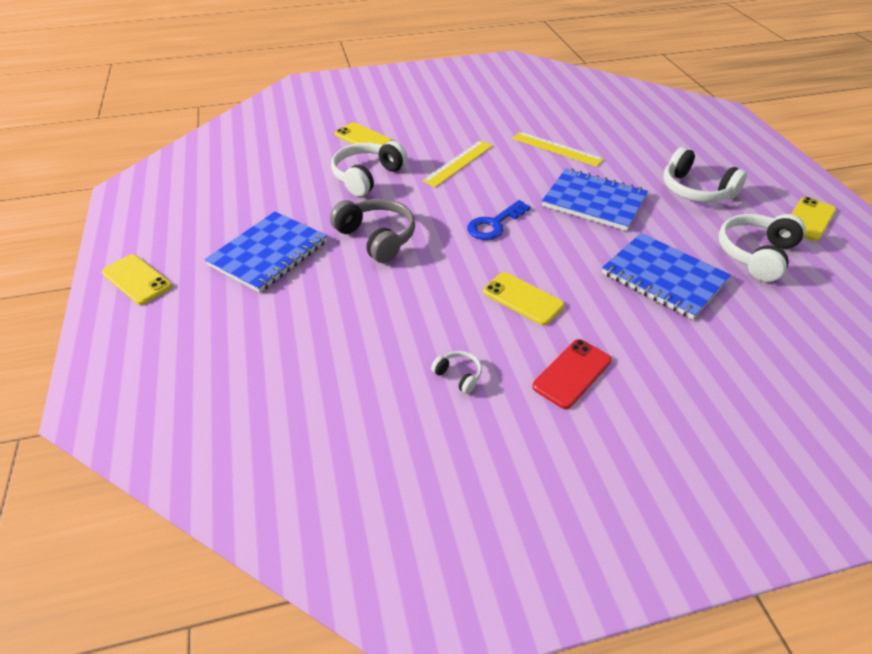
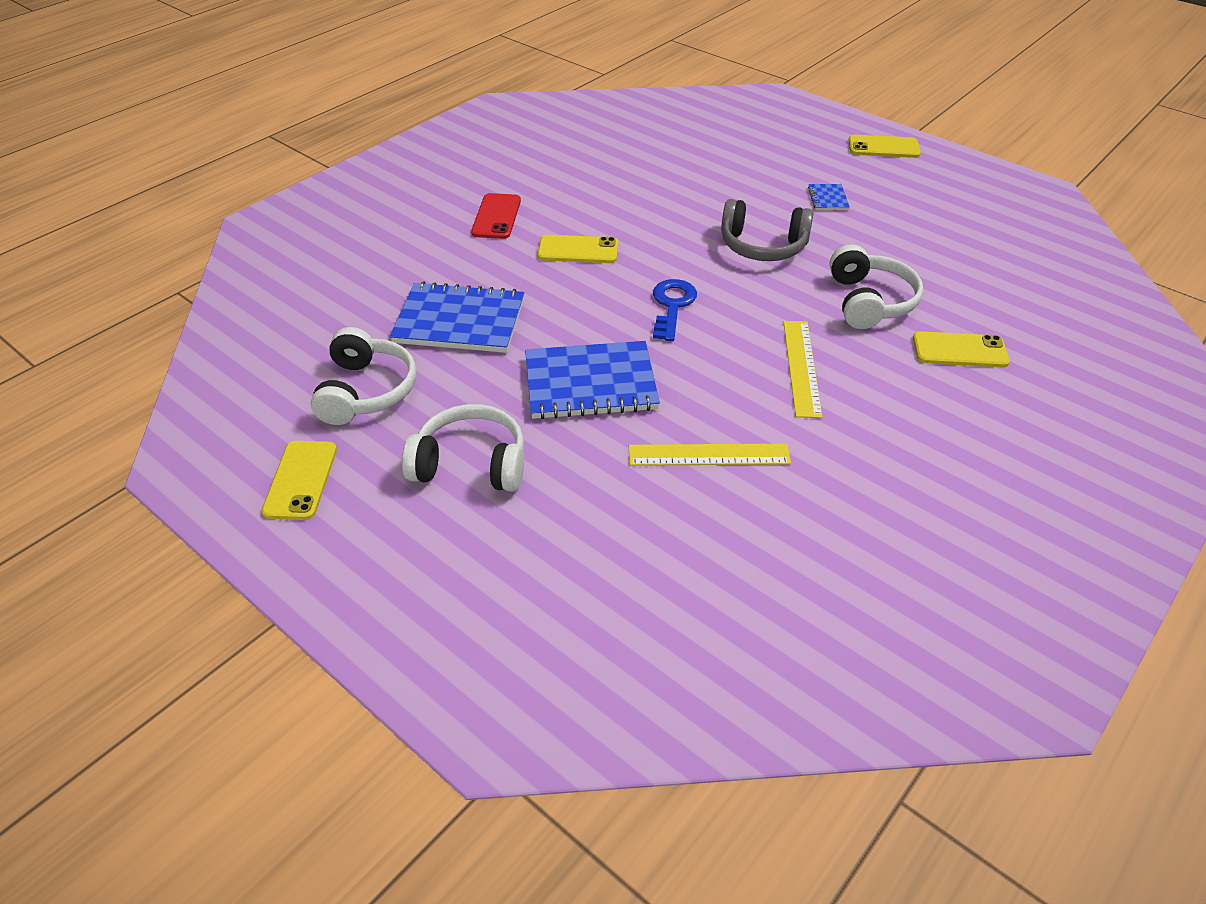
camera: 145 degrees right, 0 degrees up
blue notebook [205,211,327,293] -> blue notebook [808,184,850,210], size x0.44
white headphones [431,351,482,394] -> none

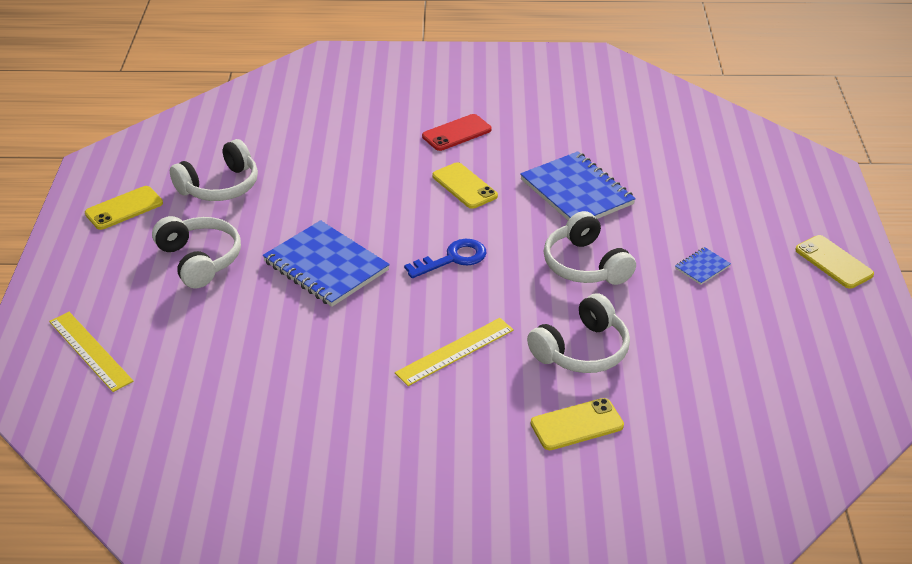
camera: 50 degrees right, 5 degrees down
blue notebook [390,282,525,353] -> blue notebook moved to [520,151,636,220]
yellow ruler [629,444,791,466] -> yellow ruler moved to [49,312,133,392]
grey headphones [721,199,813,261] -> white headphones [544,211,636,285]
yellow phone [913,331,1010,367] -> yellow phone turned 75 degrees counterclockwise [531,398,624,450]

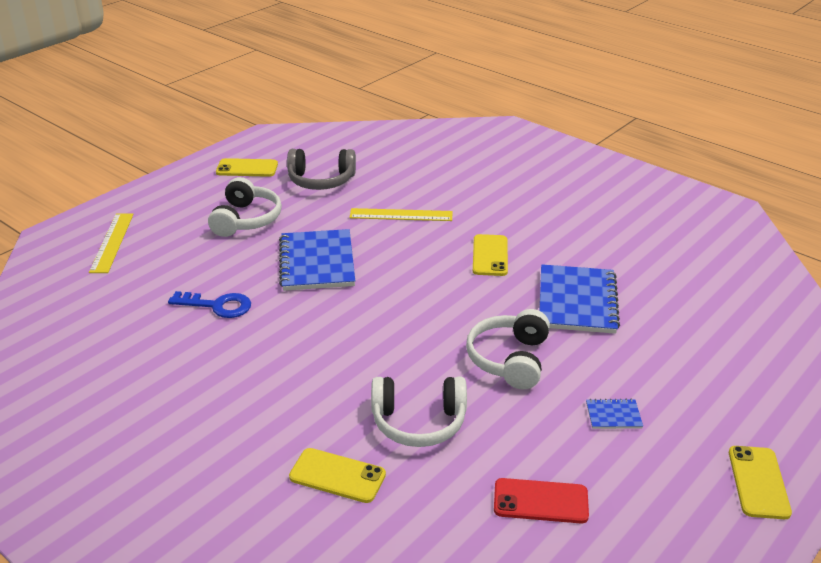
camera: 40 degrees right, 5 degrees down
white headphones [170,139,258,201] -> grey headphones [287,149,356,190]
yellow ruler [395,318,514,386] -> yellow ruler moved to [349,208,453,221]
blue key [404,239,487,278] -> blue key moved to [168,291,251,318]
red phone [422,114,492,151] -> red phone moved to [494,478,589,523]

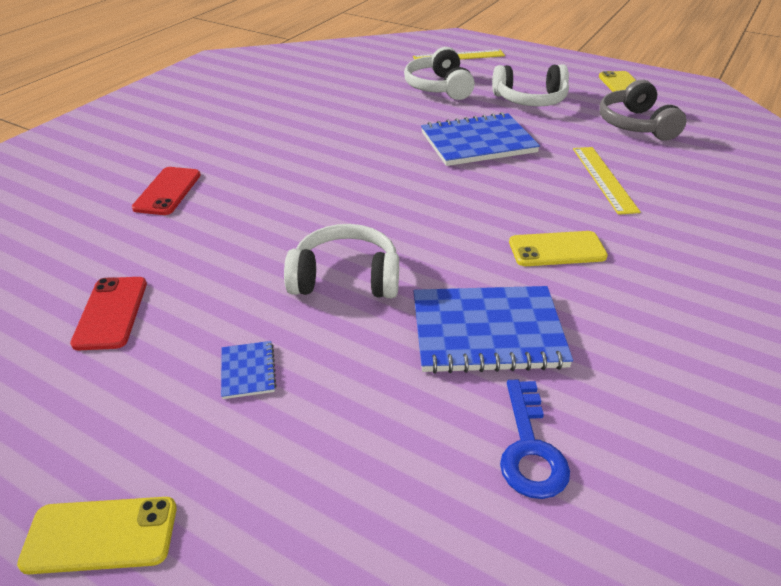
camera: 80 degrees right, 5 degrees up
blue key [168,291,251,318] -> blue key moved to [500,379,570,499]
yellow phone [289,448,386,503] -> red phone [132,167,201,215]
white headphones [371,377,467,447] -> white headphones moved to [404,47,475,100]

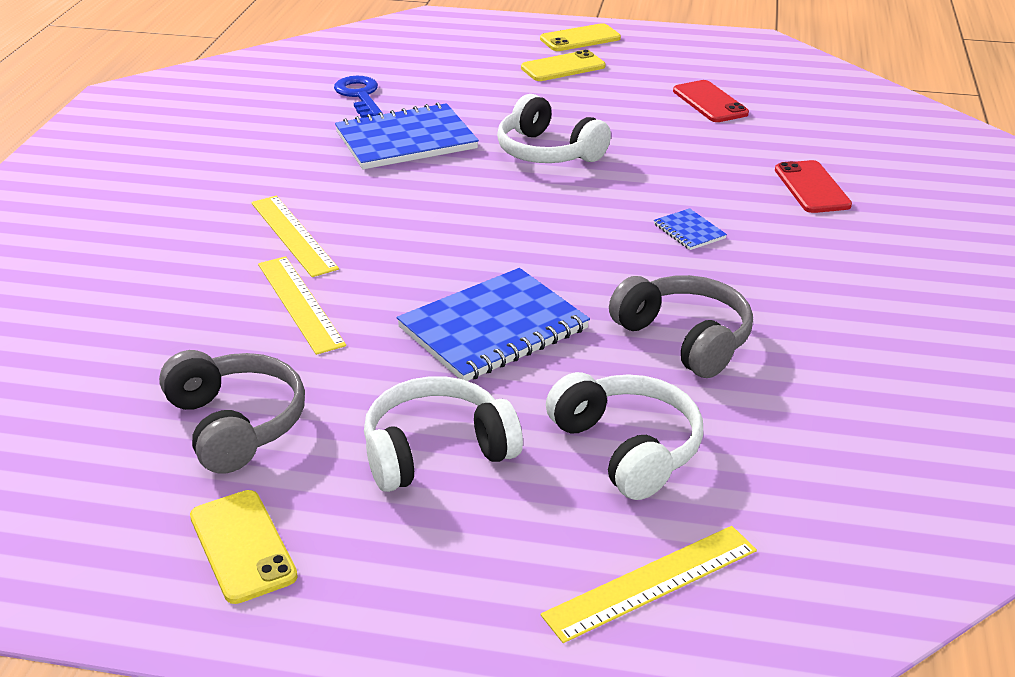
camera: 160 degrees right, 5 degrees down
blue notebook [221,341,277,399] -> blue notebook moved to [654,208,727,250]
white headphones [284,224,399,298] -> white headphones turned 60 degrees clockwise [497,94,611,163]
yellow phone [509,231,608,266] -> yellow phone moved to [521,50,606,81]
none -> yellow ruler [251,196,339,277]
none -> grey headphones [609,275,753,378]

